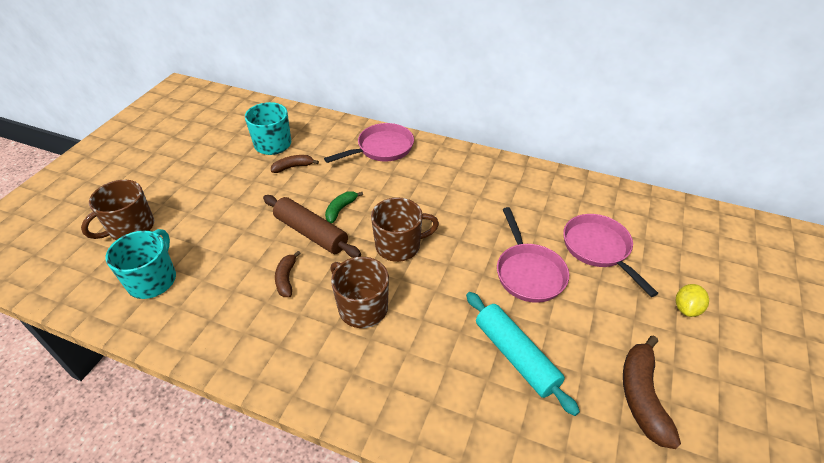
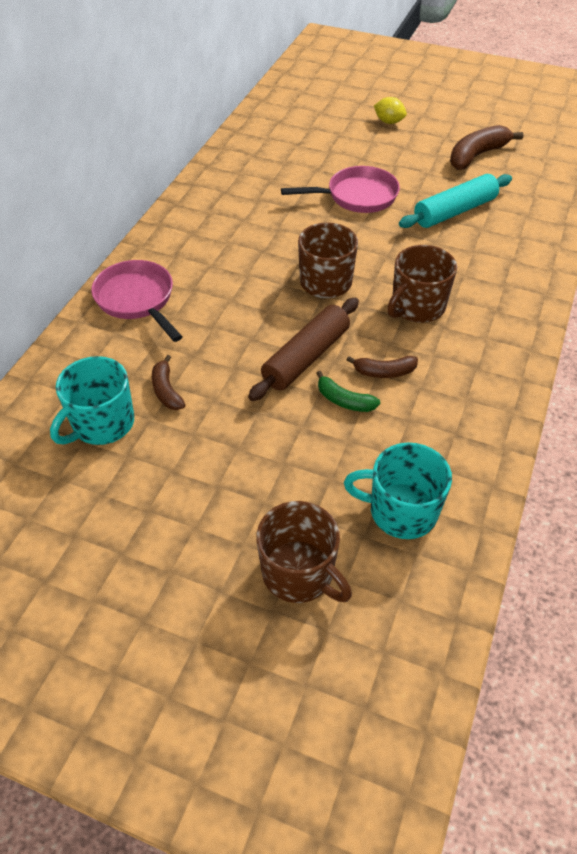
camera: 90 degrees left, 5 degrees up
green banana [325,191,363,223] -> green banana moved to [316,371,380,412]
pink pan [563,214,658,297] -> none
brown banana [623,335,681,449] -> brown banana turned 135 degrees clockwise [450,125,524,170]

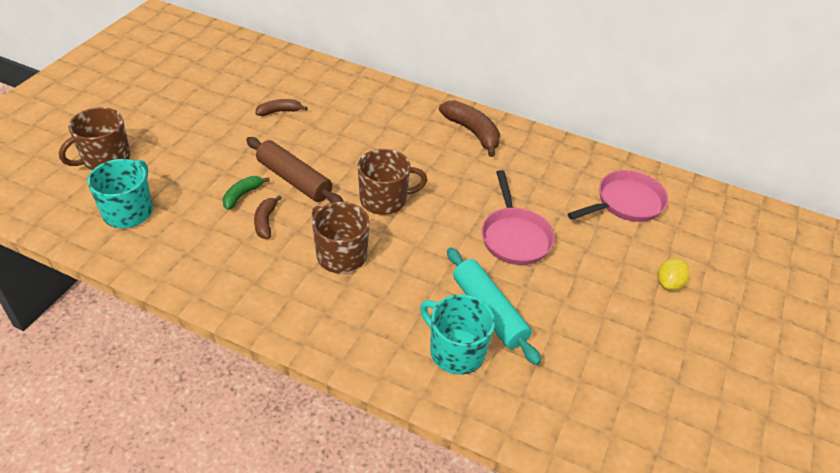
camera: 90 degrees right, 5 degrees down
turquoise mug [50,356,134,445] -> turquoise mug moved to [420,295,495,374]
pink pan [91,260,183,342] -> pink pan moved to [567,170,668,222]
brown banana [450,125,524,170] -> brown banana moved to [439,100,500,157]

